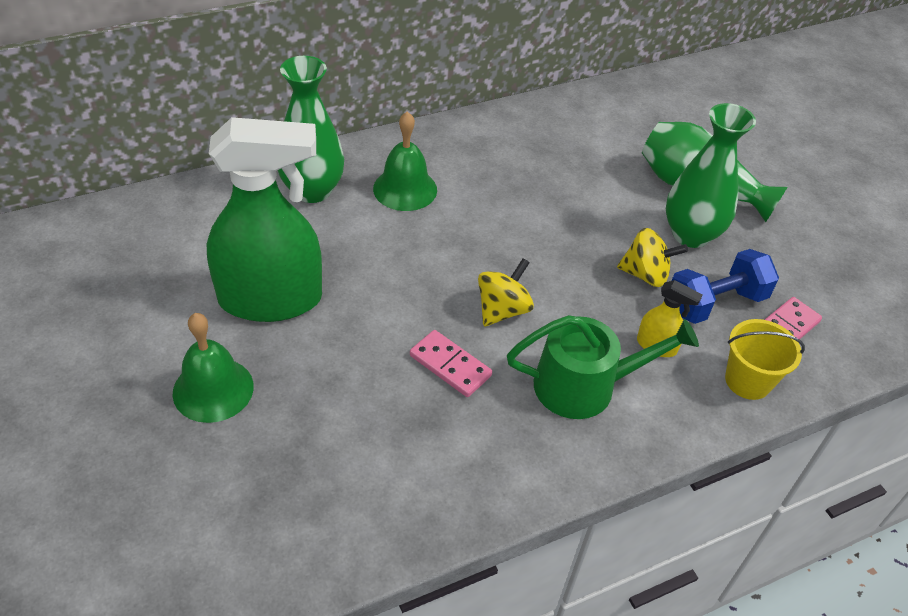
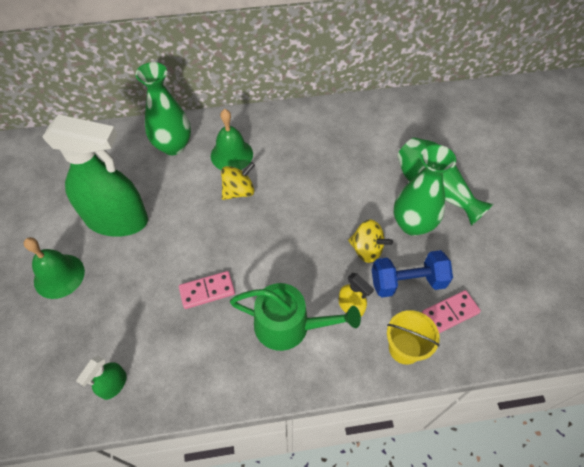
camera: 20 degrees right, 10 degrees up
pink domino [410,330,492,397] -> pink domino turned 75 degrees counterclockwise [179,271,235,309]
yellow spinning top [478,258,534,326] -> yellow spinning top moved to [221,162,255,200]
none -> green spray bottle [76,355,127,400]

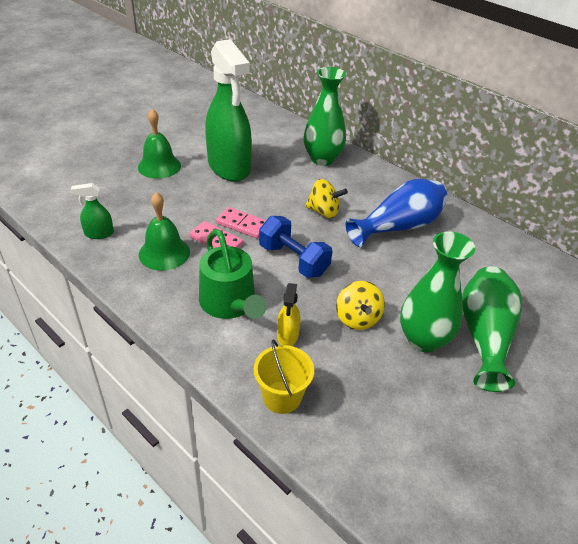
camera: 50 degrees right, 15 degrees down
green bell [211,109,253,170] -> green bell moved to [139,192,190,271]
blue dumbbell [372,250,453,297] -> blue dumbbell moved to [259,216,332,278]
pink domino [422,290,481,333] -> pink domino moved to [216,207,266,239]
none -> blue vase [346,179,448,247]

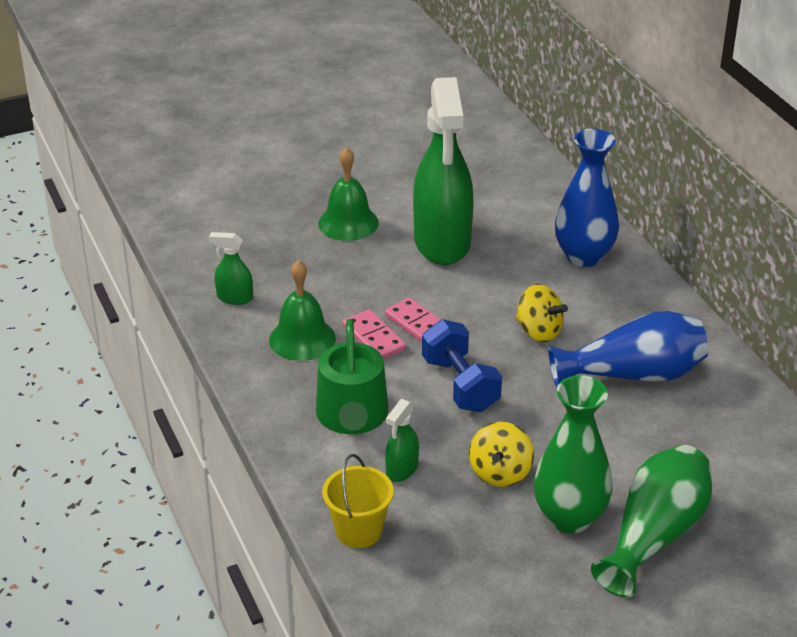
camera: 25 degrees right, 5 degrees down
yellow spray bottle [277,283,300,346] -> green spray bottle [385,399,419,482]
green vase [304,67,346,166] -> blue vase [555,129,619,267]

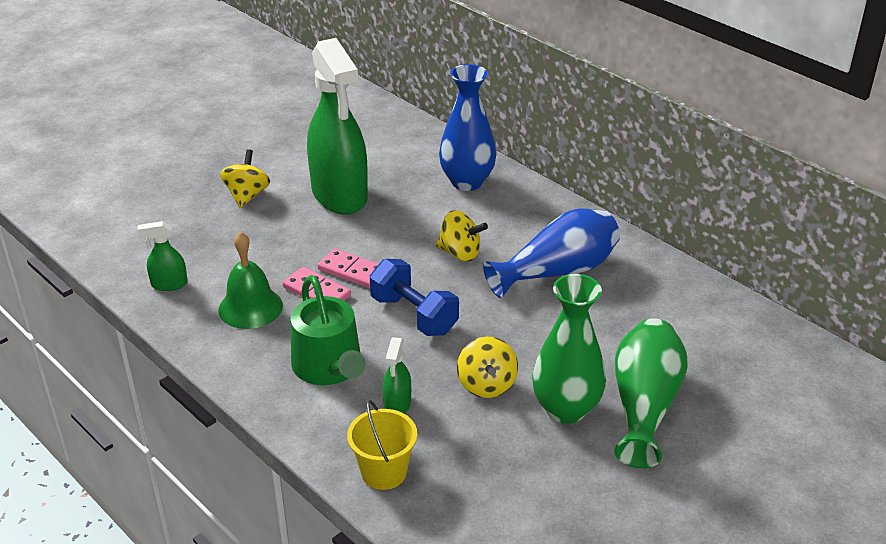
camera: 20 degrees left, 0 degrees up
green bell [318,147,379,241] -> yellow spinning top [220,149,270,208]

